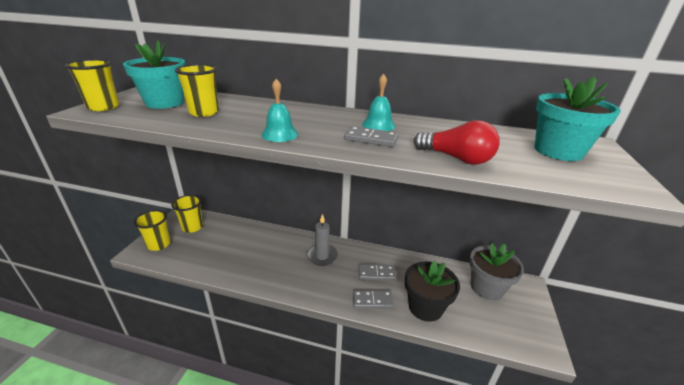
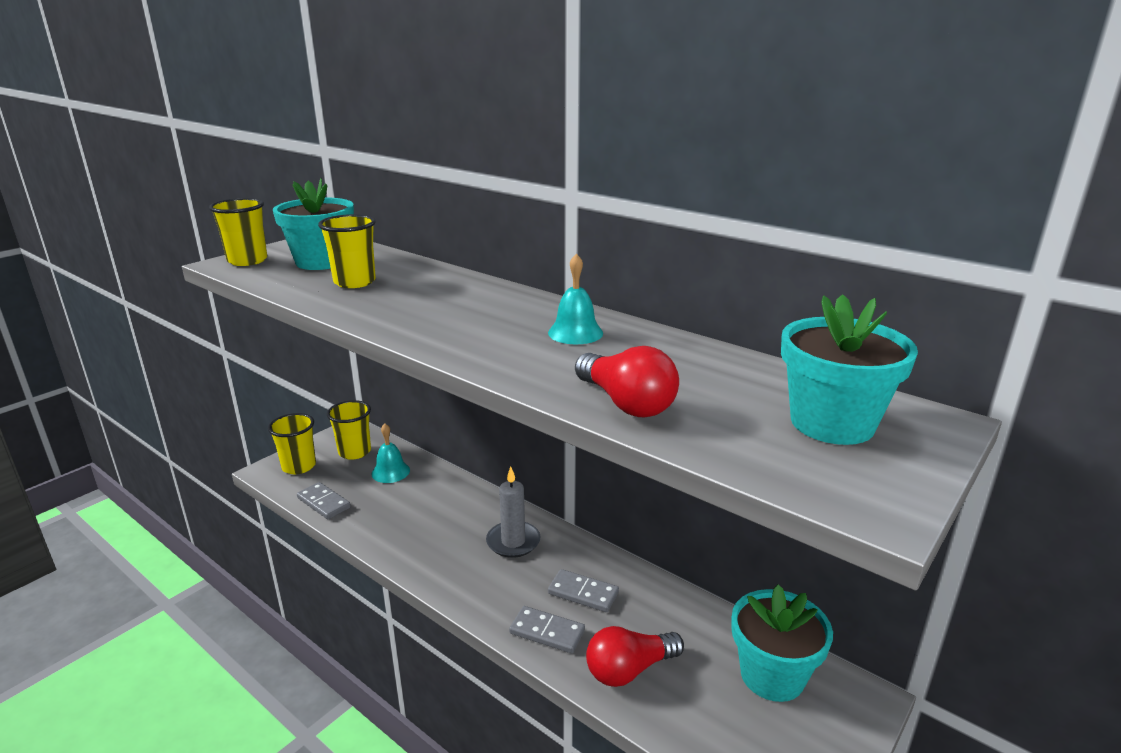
camera: 25 degrees right, 5 degrees down
turquoise bell [261,79,298,142] -> turquoise bell moved to [371,424,410,483]
grey domino [344,126,398,147] -> grey domino moved to [297,482,351,519]
black flower pot [405,261,460,322] -> red light bulb [586,626,684,687]
grey flower pot [469,243,524,300] -> turquoise flower pot [731,585,833,702]

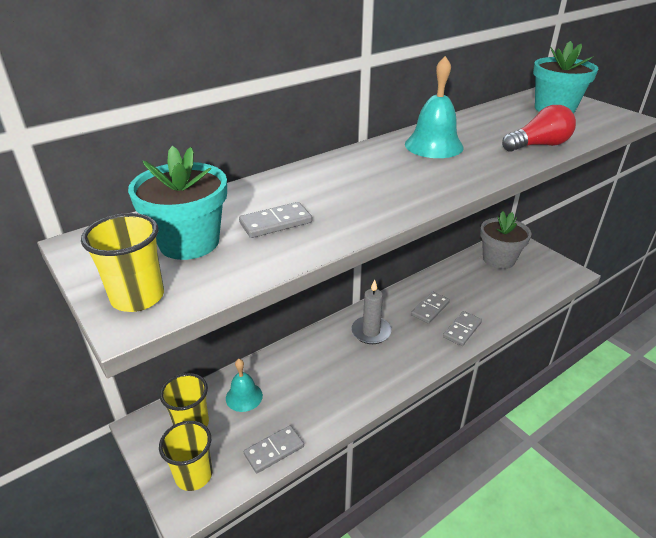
camera: 75 degrees left, 10 degrees up
yellow cup [318,214,376,288] -> grey domino [239,202,312,238]
turquoise bell [548,253,603,344] -> turquoise bell [405,56,463,158], size x1.52
red light bulb [586,626,684,687] -> none
turquoise flower pot [731,585,833,702] -> grey flower pot [480,211,532,269]

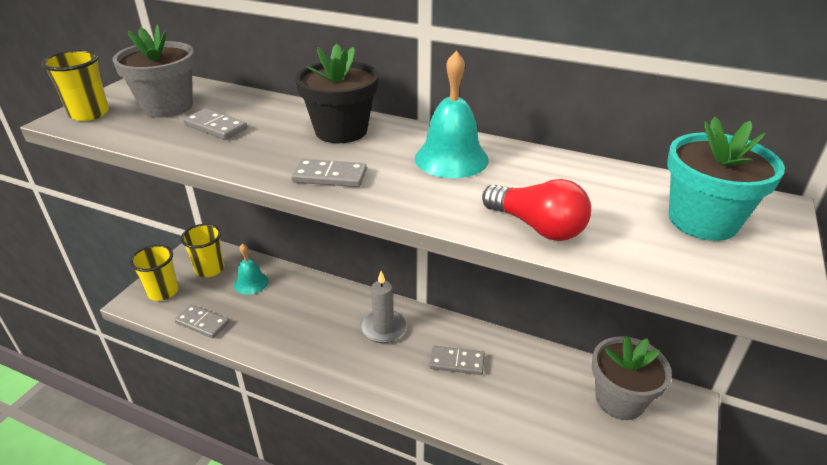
camera: 60 degrees right, 0 degrees up
turquoise flower pot [128,146,227,260] -> grey flower pot [112,25,195,118]
grey domino [443,311,482,346] -> grey domino moved to [291,159,367,187]
none -> black flower pot [295,44,378,143]

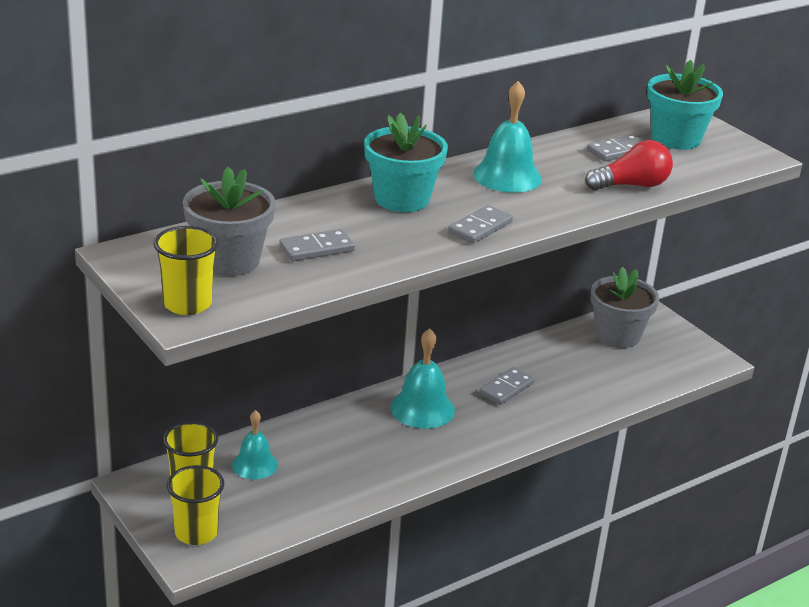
camera: 60 degrees left, 5 degrees down
grey domino [174,305,229,338] -> grey domino moved to [587,134,643,161]
black flower pot [295,44,378,143] -> turquoise flower pot [364,113,448,212]
grey candle [360,271,406,343] -> turquoise bell [390,328,455,429]

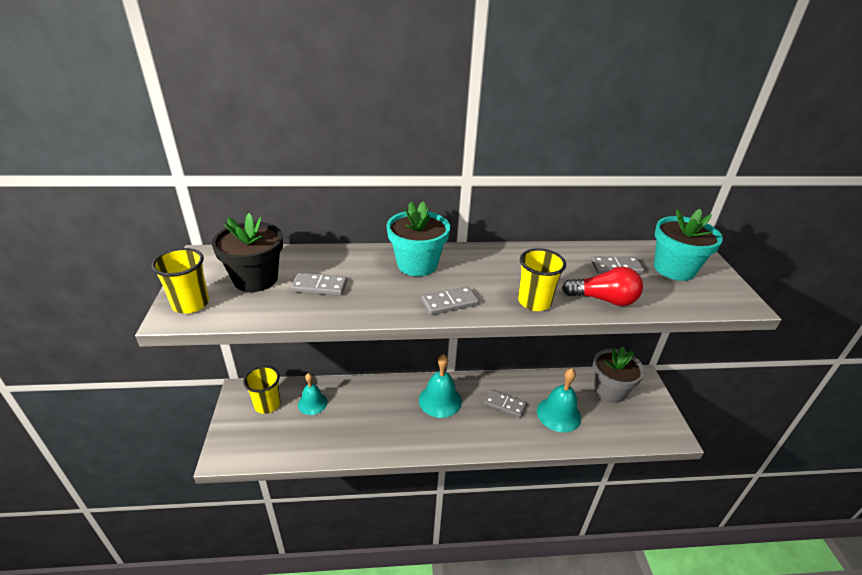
camera: 30 degrees right, 5 degrees up
yellow cup [167,465,224,545] -> yellow cup moved to [518,248,566,311]
grey flower pot [183,167,276,276] -> black flower pot [212,213,283,292]
turquoise bell [473,81,542,193] -> turquoise bell moved to [537,368,581,433]
grey domino [479,367,534,405] -> grey domino turned 45 degrees clockwise [484,389,527,418]

